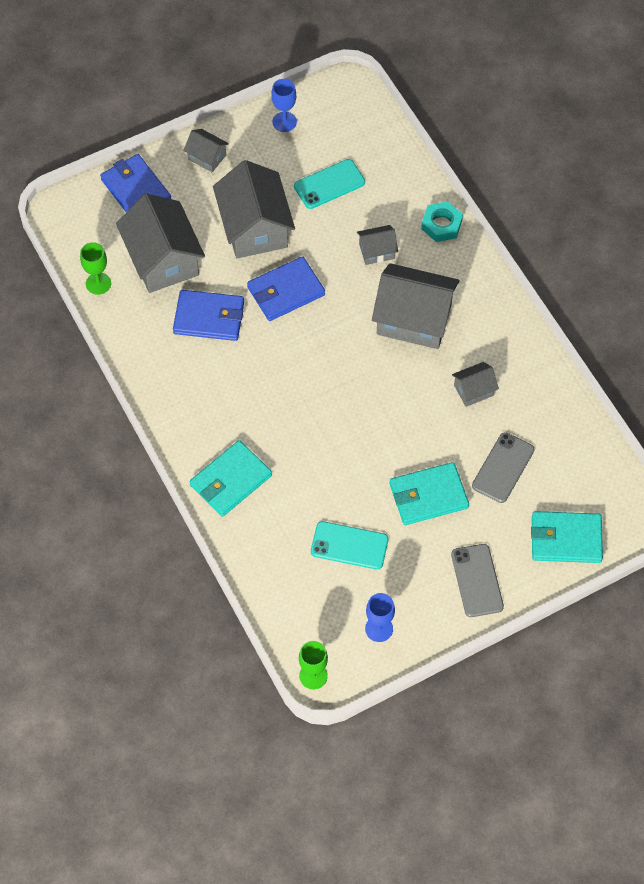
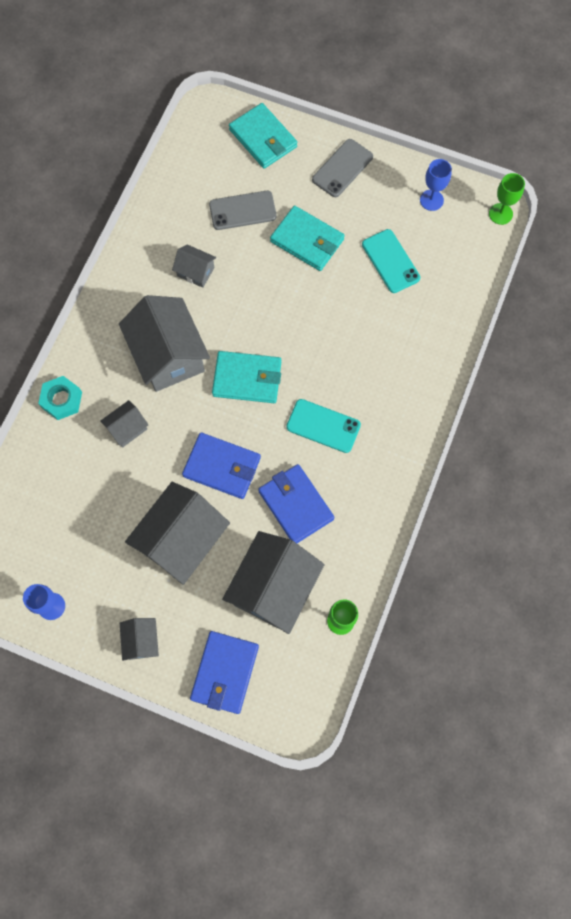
camera: 130 degrees left, 10 degrees up
turquoise wallet [190,440,272,517] -> turquoise wallet moved to [212,351,281,403]
turquoise phone [294,159,365,209] -> turquoise phone moved to [286,399,361,453]
grey house [357,225,398,265] -> grey house turned 75 degrees counterclockwise [100,400,148,448]

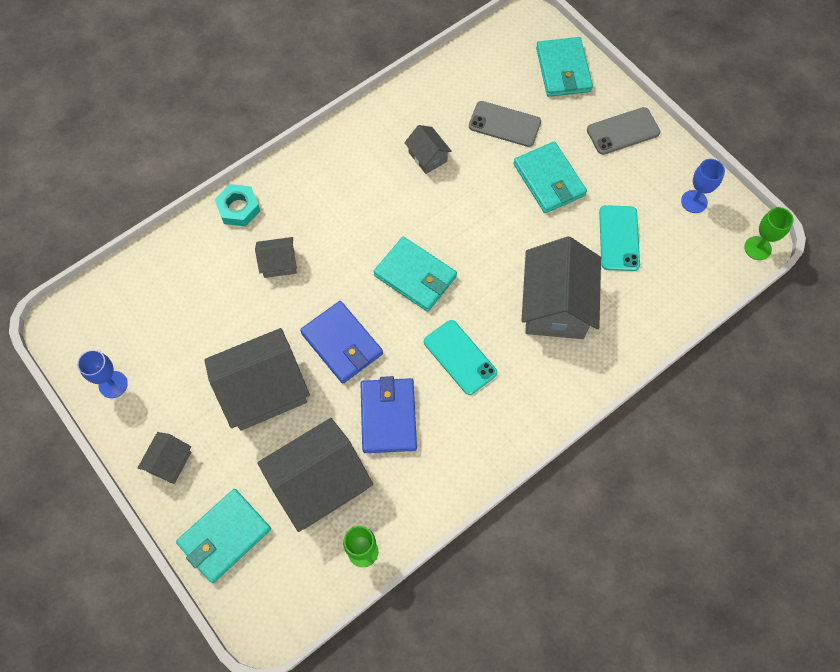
camera: 30 degrees right, 5 degrees down
grey house [119,295,210,392] -> grey house moved to [522,237,601,339]
blue wallet [190,631,259,714] -> turquoise wallet [176,489,271,583]

